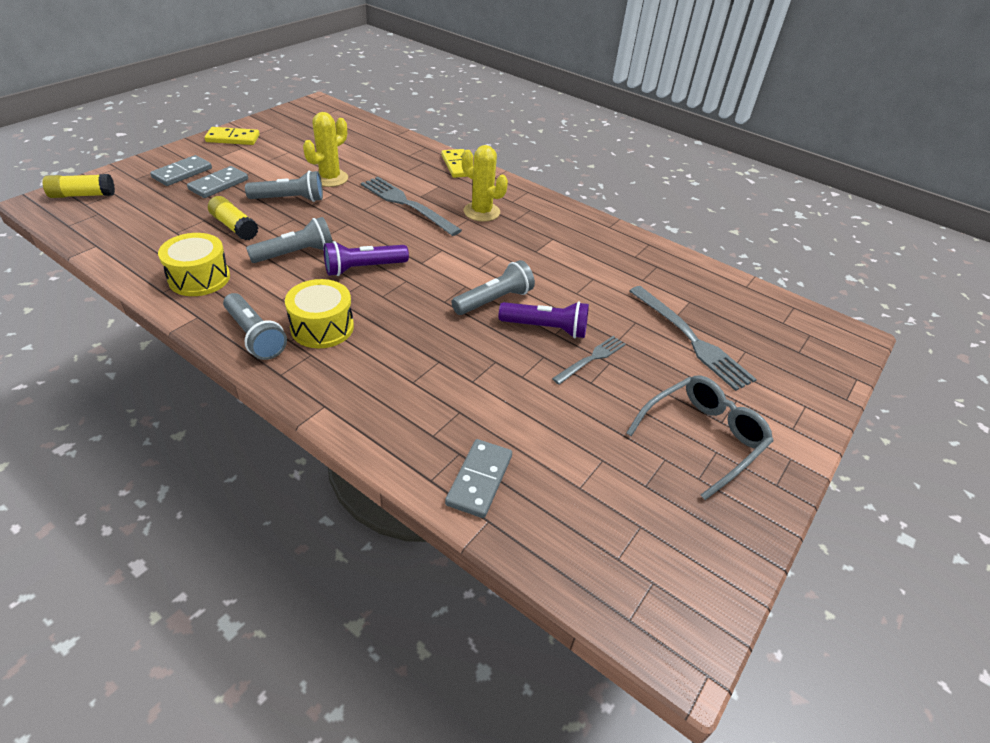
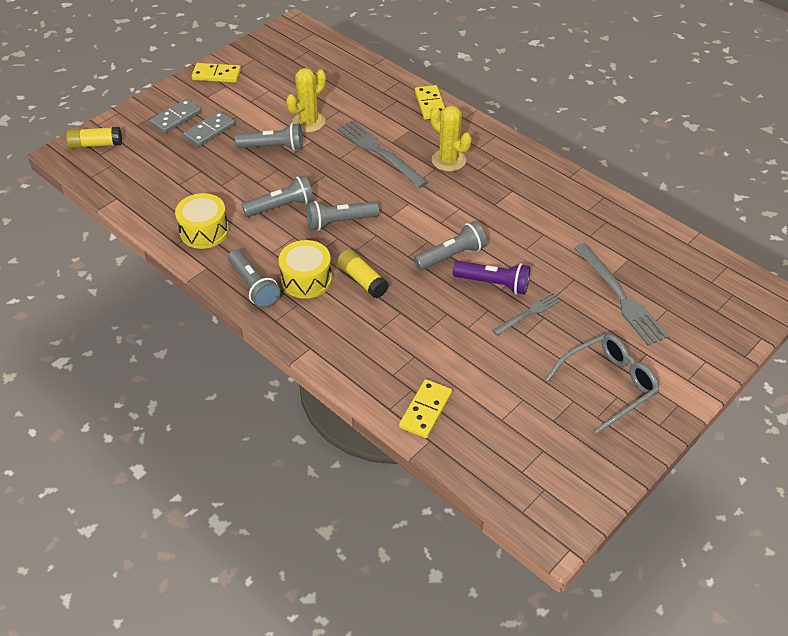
camera: 10 degrees right, 5 degrees up
yellow glue stick [208,196,258,240] -> yellow glue stick moved to [337,249,389,298]
purple flashlight [324,241,409,276] -> grey flashlight [306,201,379,231]
grey domino [445,439,512,518] -> yellow domino [399,379,452,438]

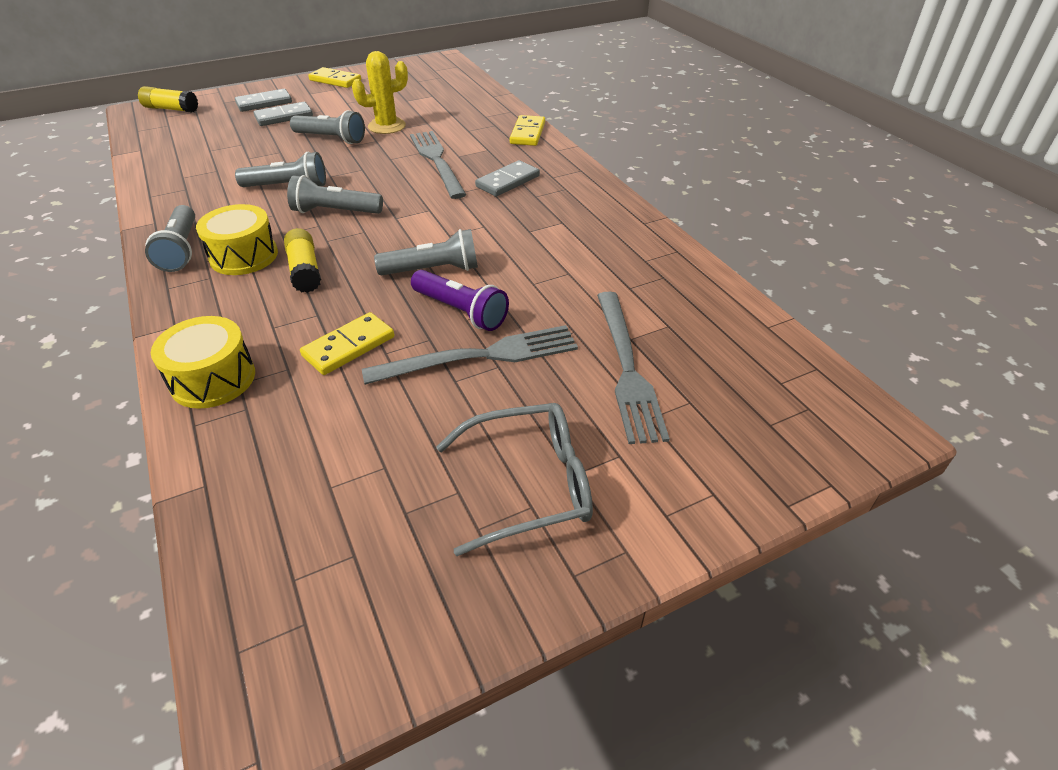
camera: 20 degrees right, 5 degrees down
yellow drum [175,193,229,249] -> yellow drum moved to [151,316,255,409]
yellow domino [399,379,452,438] -> yellow domino moved to [300,312,394,375]
yellow cactus [430,106,472,171] -> grey domino [475,160,540,197]
grey fork [492,292,561,336] -> grey fork [362,325,578,385], size x1.75

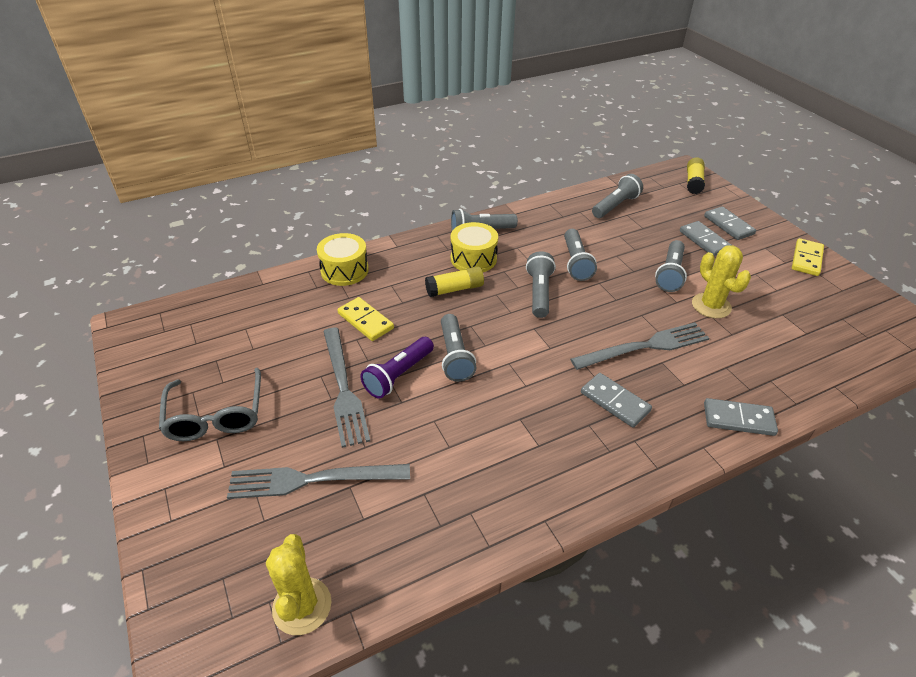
camera: 90 degrees right, 0 degrees up
yellow domino [510,115,545,146] -> grey domino [704,398,778,436]
none -> yellow cactus [266,534,331,635]
none -> grey flashlight [592,174,643,218]

